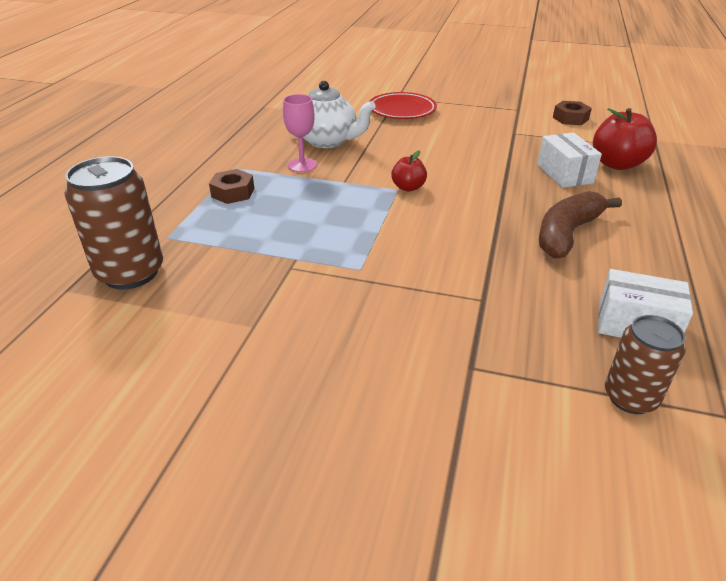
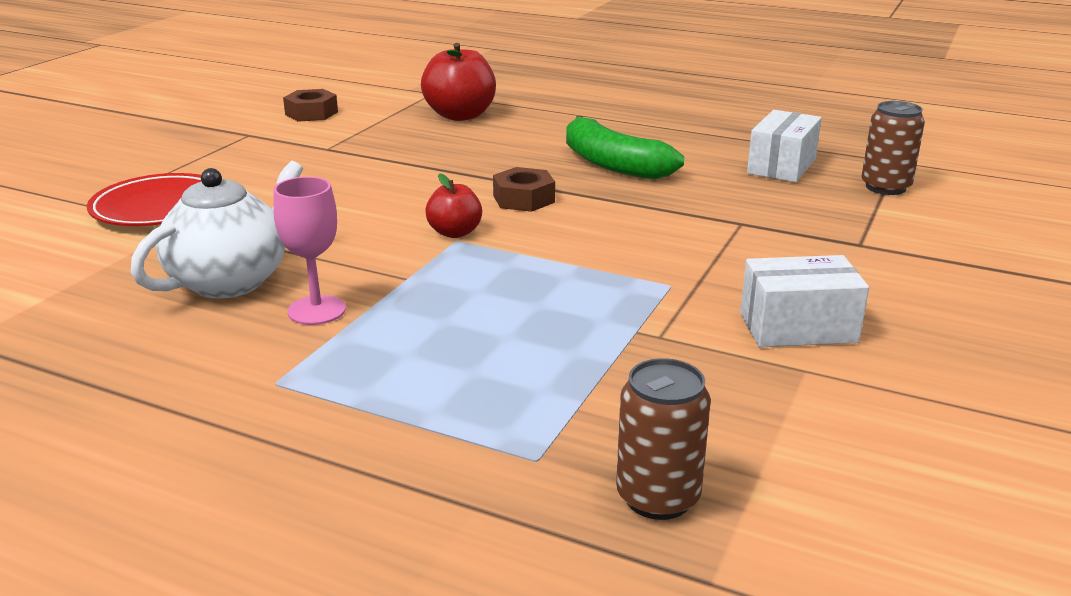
camera: 80 degrees left, 10 degrees down
brown can [65,156,163,289] -> brown can [616,358,711,520], size x0.62
brown nut [209,169,254,204] -> brown nut moved to [493,167,555,212]
white box [537,132,602,188] -> white box moved to [740,255,869,347]
brown banana [539,191,622,258] -> green banana [566,116,684,179]

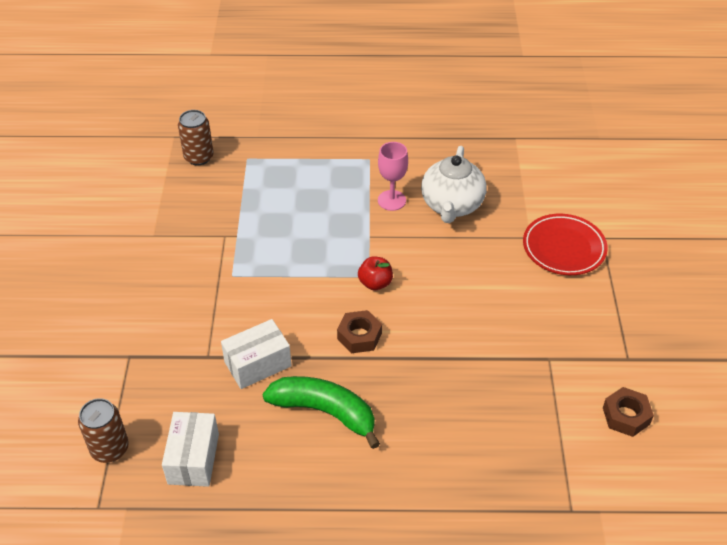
camera: 155 degrees right, 20 degrees up
red apple [421,43,496,121] -> none
white box [740,255,869,347] -> white box moved to [221,319,292,389]

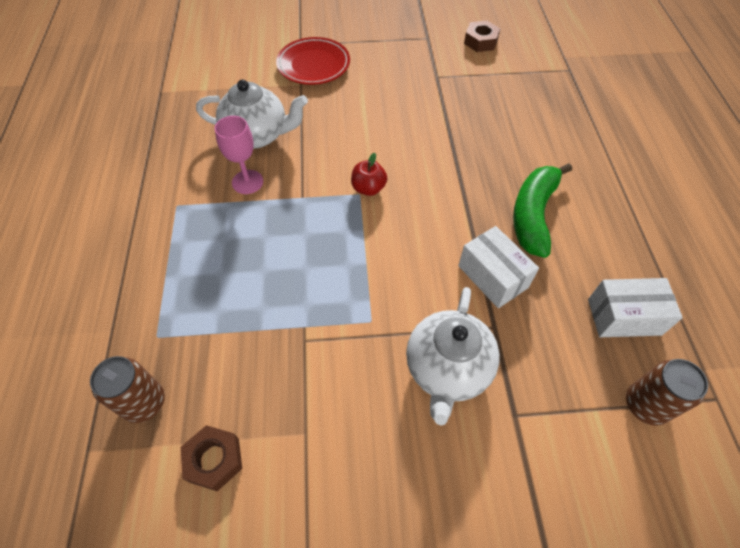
camera: 95 degrees left, 10 degrees up
brown nut [337,310,382,353] -> brown nut moved to [181,425,242,491]
none -> white teapot [406,287,500,425]

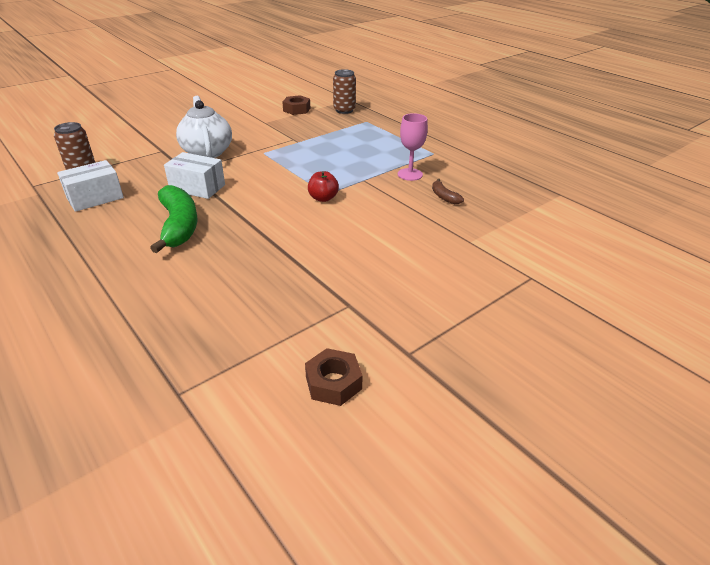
camera: 145 degrees right, 20 degrees down
white teapot [196,80,308,149] -> brown banana [432,179,464,204]
red plate [276,37,350,85] -> none

